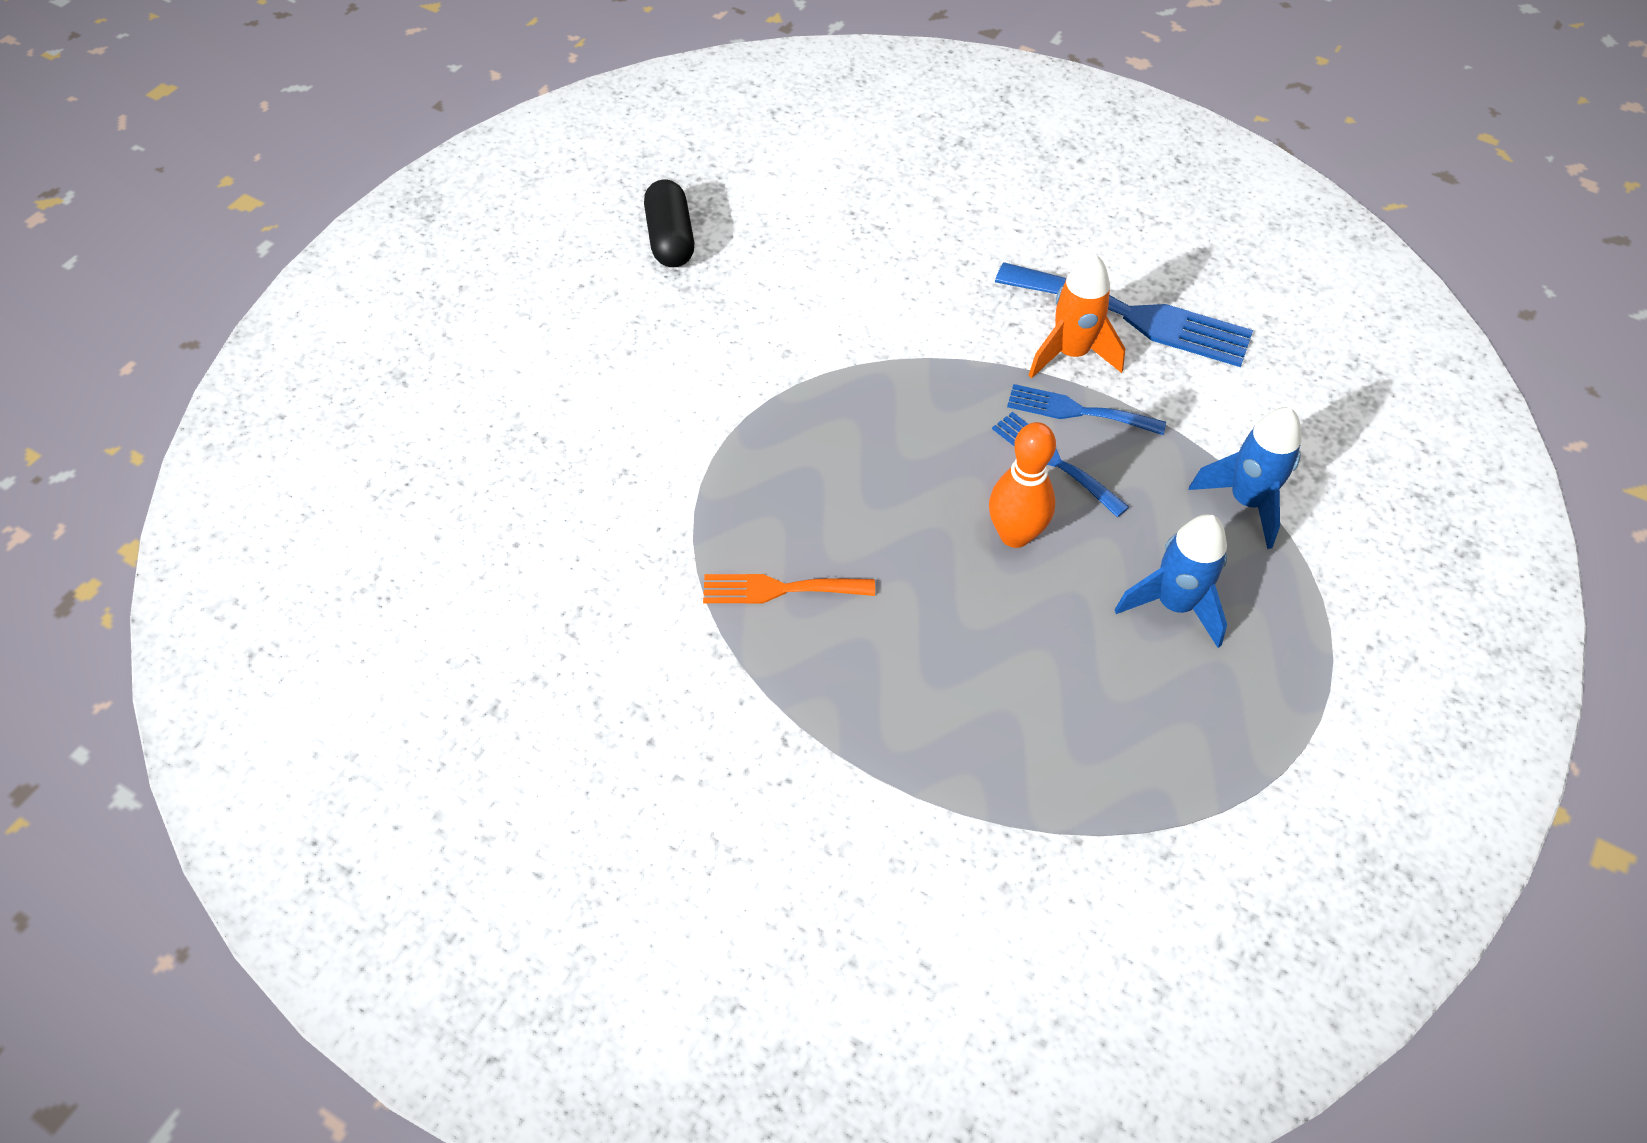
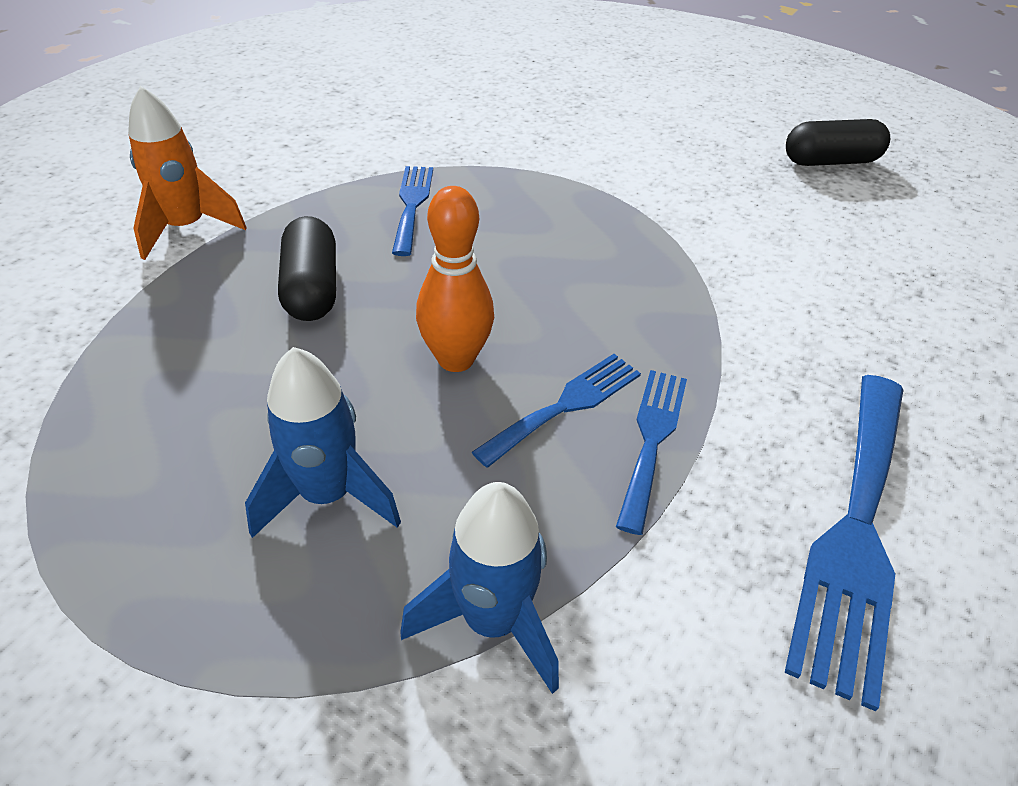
camera: 90 degrees right, 10 degrees down
orange fork [703,574,875,604] -> blue fork [392,166,433,256]
orange rocket [1028,254,1125,378] -> orange rocket moved to [128,86,247,260]
none -> black capsule [278,216,336,321]

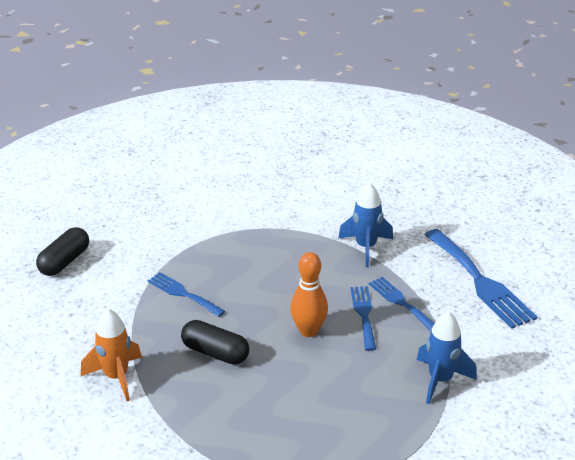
camera: 50 degrees left, 10 degrees down
blue rocket [245,347,401,538] -> blue rocket moved to [338,183,393,267]
black capsule [786,119,890,166] -> black capsule moved to [36,227,89,276]

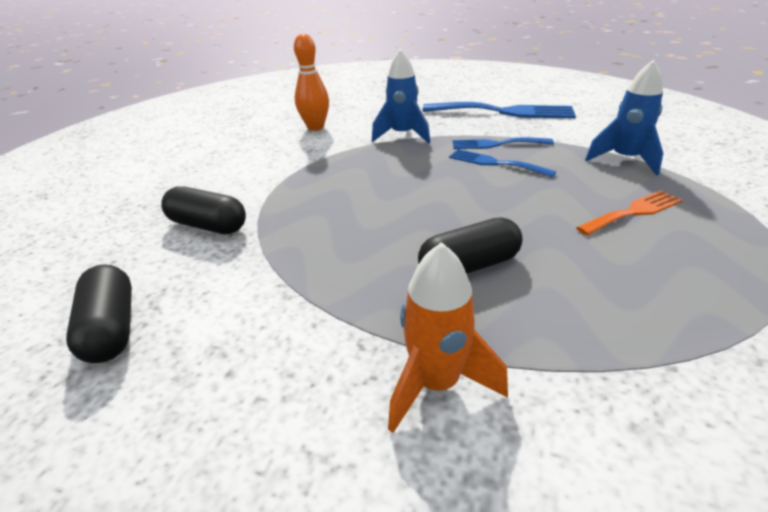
camera: 50 degrees left, 0 degrees up
blue fork [148,272,225,317] -> none
orange bowling pin [290,252,328,337] -> orange bowling pin moved to [294,34,329,131]
none -> black capsule [161,187,246,234]
none -> orange fork [576,190,683,236]

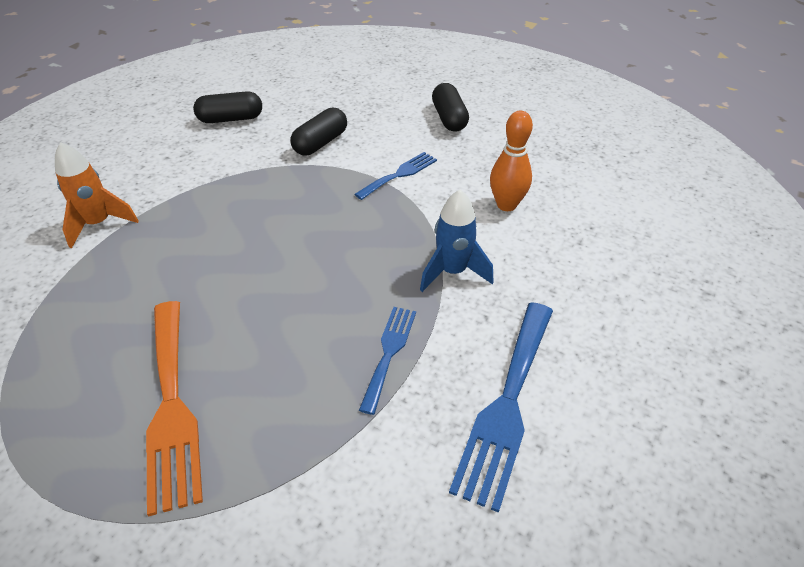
camera: 100 degrees right, 10 degrees up
black capsule [418,217,522,274] -> black capsule moved to [432,83,469,132]
blue fork [449,149,556,177] -> blue fork moved to [355,152,437,200]
orange fork [576,190,683,236] -> orange fork [146,301,203,517], size x1.74
blue rocket [585,60,663,176] -> none

